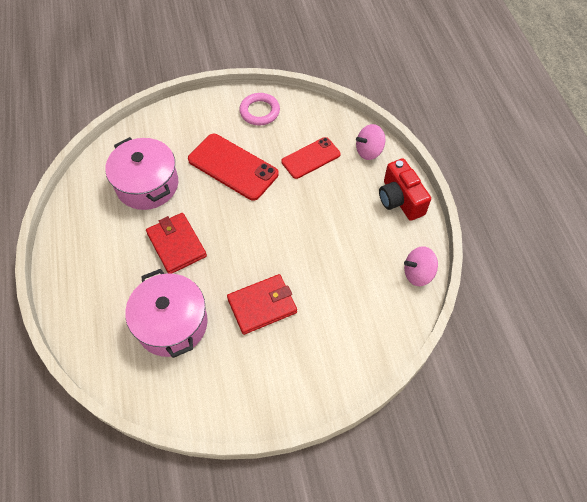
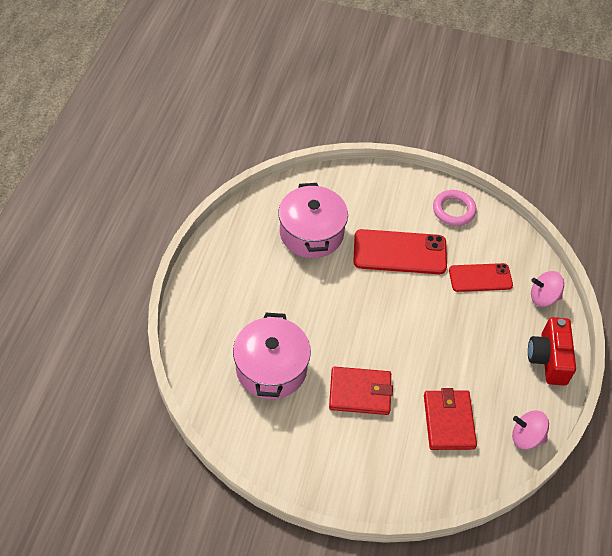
camera: 25 degrees right, 5 degrees down
red wallet [146,213,207,274] -> red wallet moved to [424,388,477,450]
red phone [188,134,279,201] -> red phone turned 60 degrees counterclockwise [353,229,447,274]

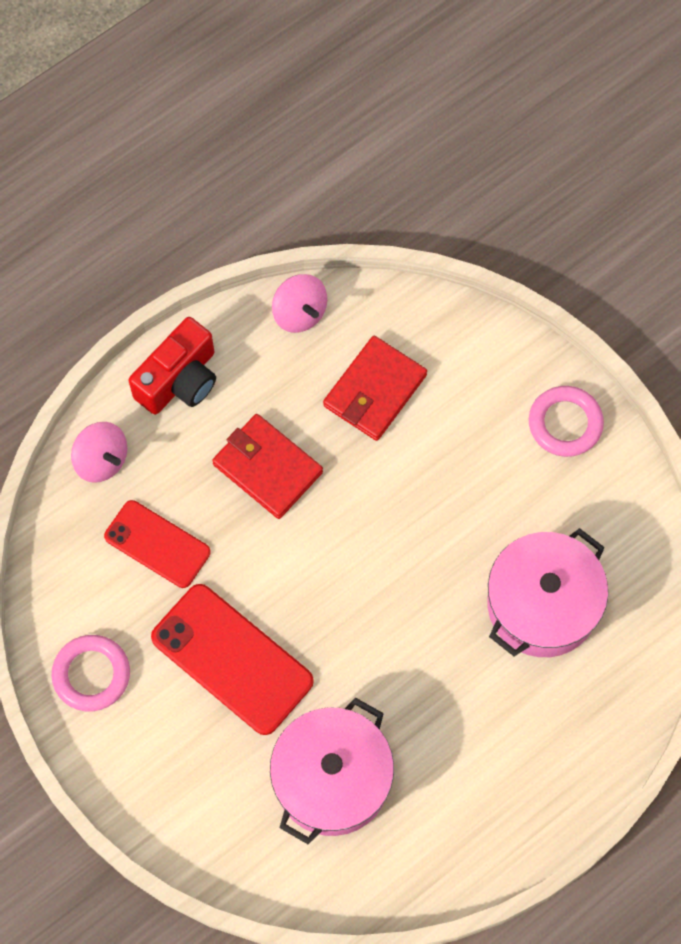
camera: 140 degrees left, 15 degrees up
red wallet [329,366,393,415] -> red wallet moved to [212,414,323,519]
none -> pink ring [529,386,604,457]

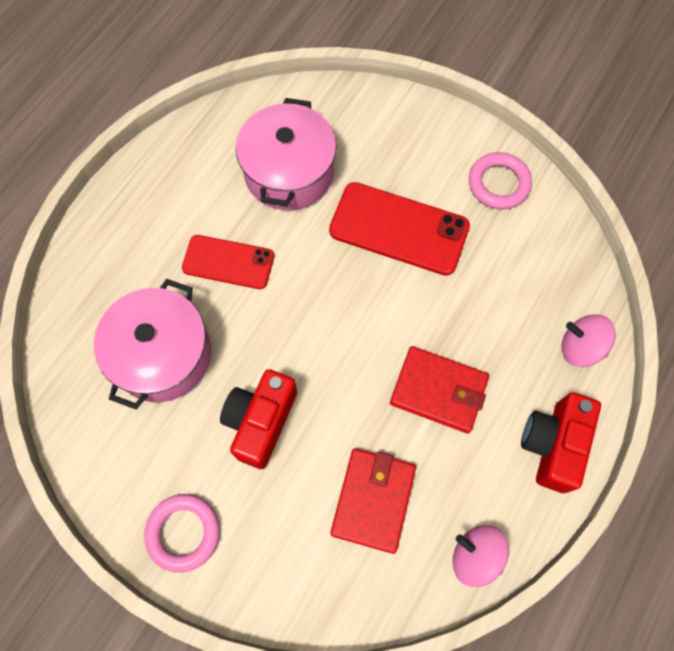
camera: 160 degrees right, 0 degrees up
red phone [104,500,211,588] -> red phone moved to [182,235,274,289]
none -> red camera [220,369,297,469]

